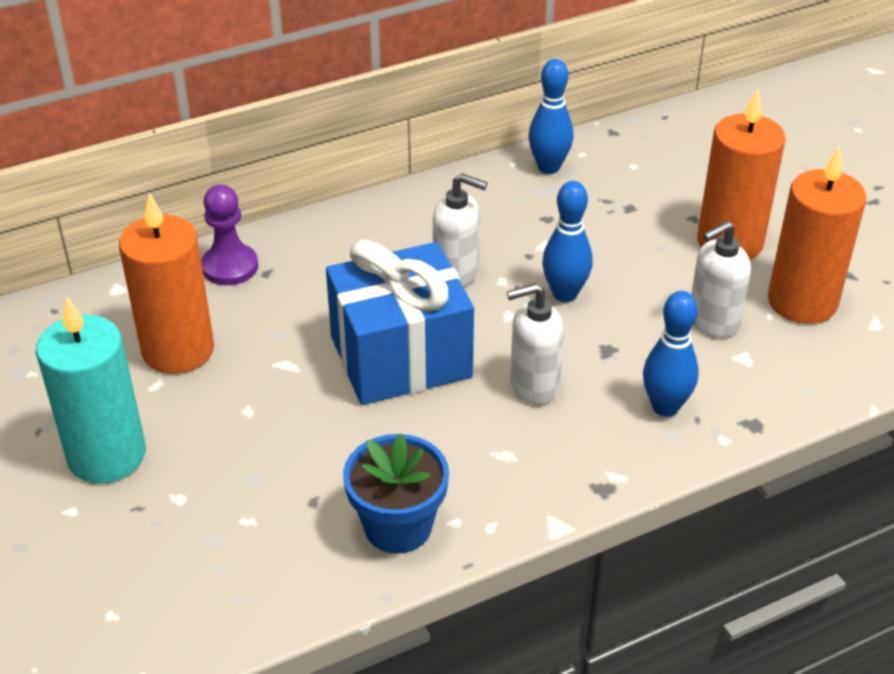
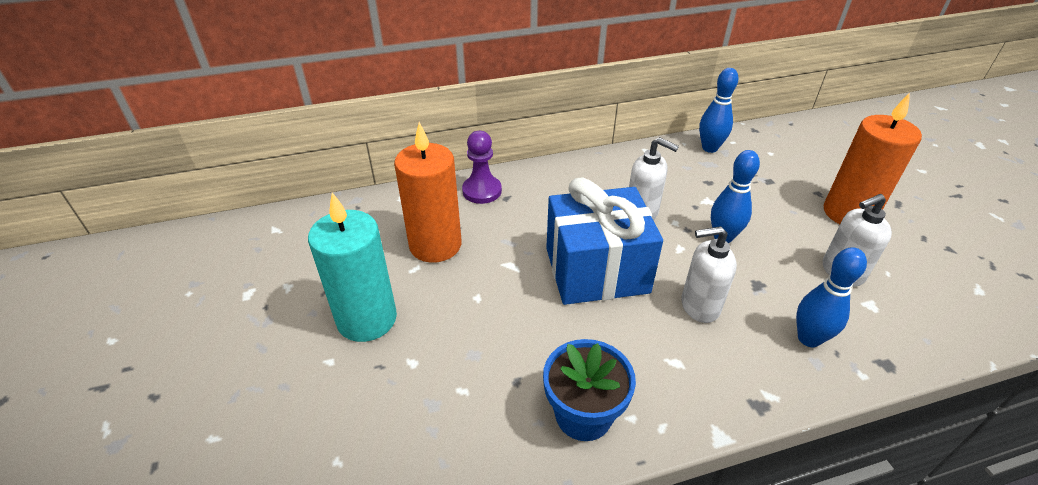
camera: 10 degrees right, 0 degrees up
orange candle [768,147,866,324] -> none

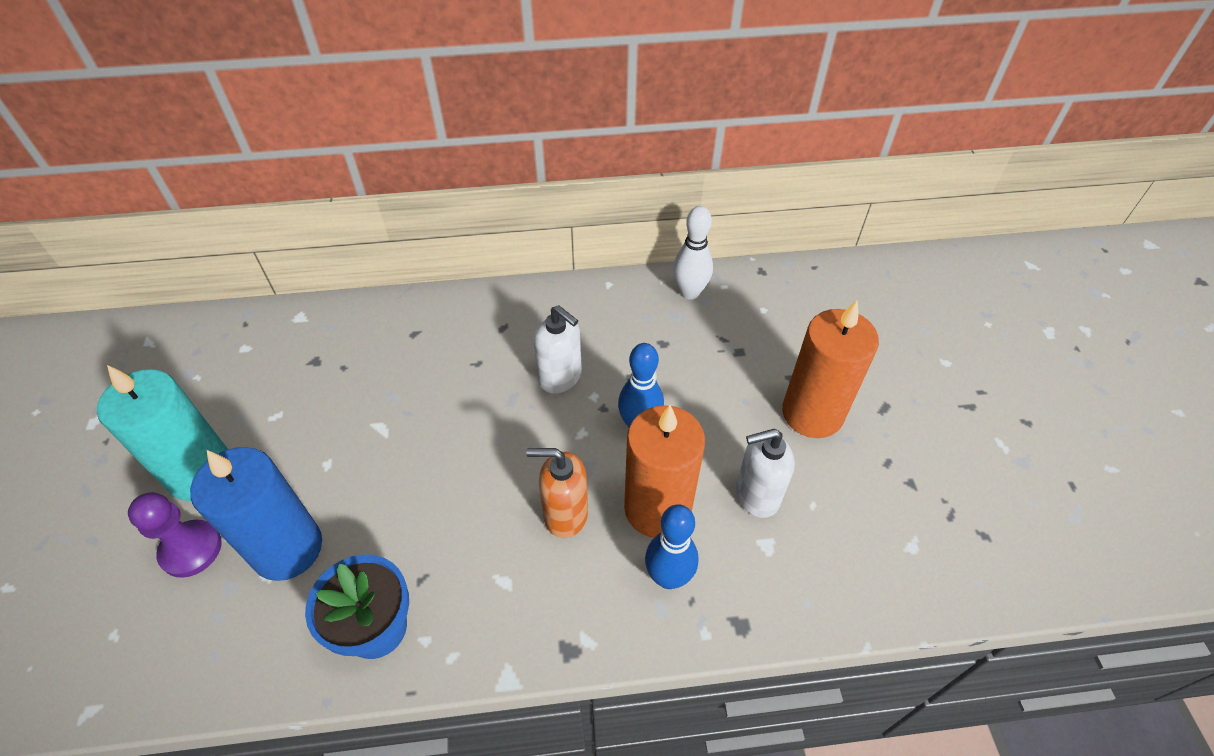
camera: 10 degrees right, 10 degrees up
orange candle [394,122,462,263] -> orange candle moved to [624,405,705,538]
purple pawn [462,131,502,204] -> purple pawn moved to [128,492,222,578]
blue gift [546,177,663,305] -> none
white soap dispenser [681,226,737,323] -> orange soap dispenser [526,448,588,538]
blue bowling pin [699,68,739,153] -> white bowling pin [673,206,713,300]
none -> blue candle [190,447,322,581]

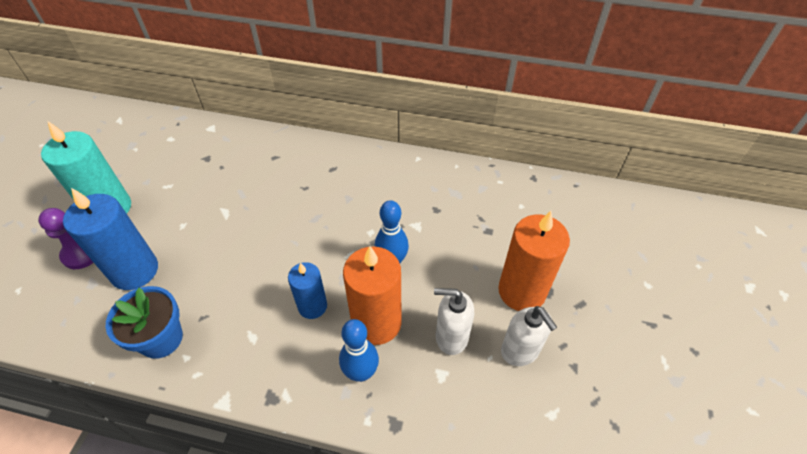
camera: 20 degrees right, 0 degrees up
orange soap dispenser [526,448,588,538] -> blue candle [288,262,327,319]
white soap dispenser [533,305,582,394] -> white soap dispenser moved to [501,306,557,366]
white bowling pin [673,206,713,300] -> none

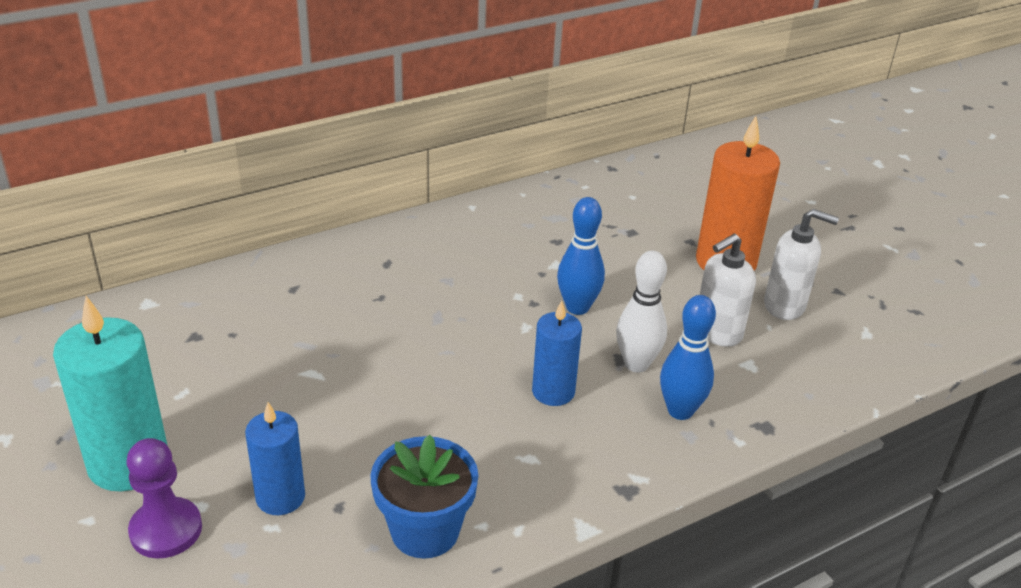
camera: 45 degrees left, 15 degrees down
blue candle [63,188,158,290] -> blue candle [245,402,305,515], size x0.60
orange candle [343,246,402,345] -> white bowling pin [616,250,667,373]

